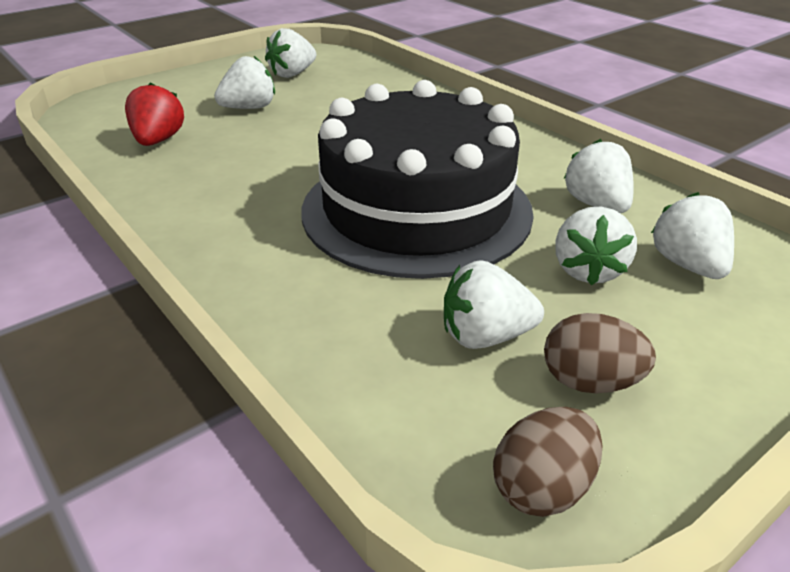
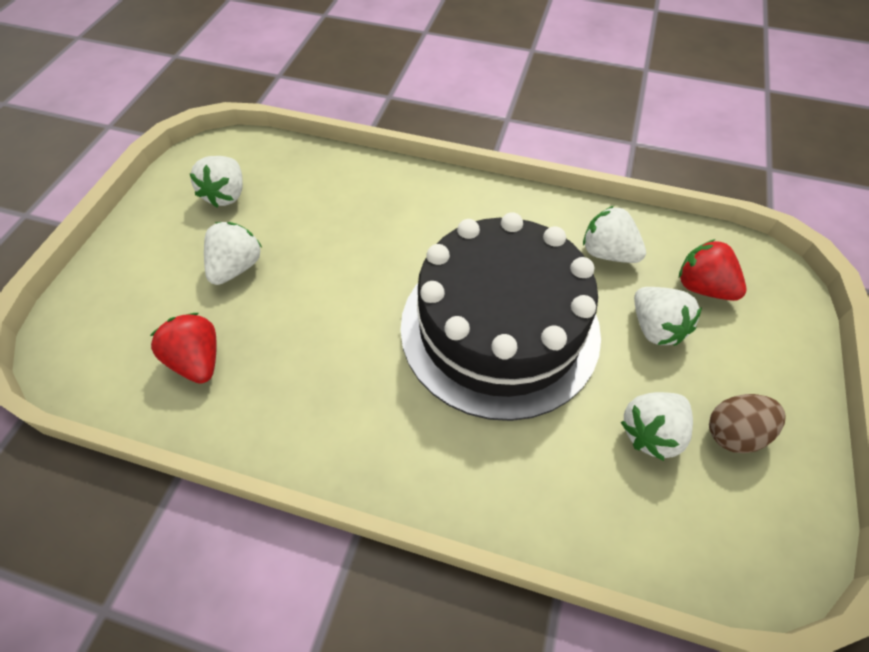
camera: 35 degrees left, 20 degrees up
brown egg [493,407,603,517] -> none
white strawberry [651,192,734,279] -> red strawberry [679,239,746,301]

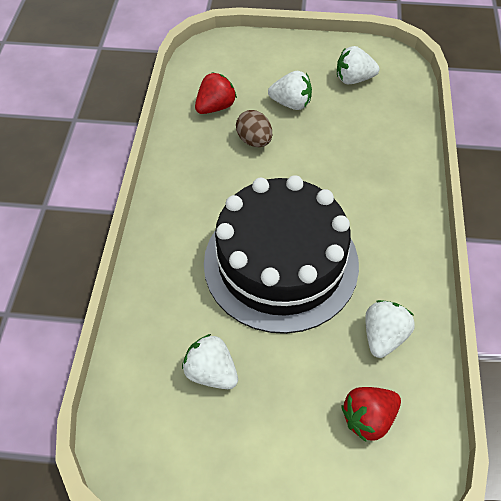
camera: 80 degrees right, 0 degrees up
white strawberry [634,287,702,346] -> none
red strawberry [679,239,746,301] -> red strawberry turned 150 degrees counterclockwise [341,387,401,442]
brown egg [709,394,786,453] -> brown egg moved to [236,110,272,147]

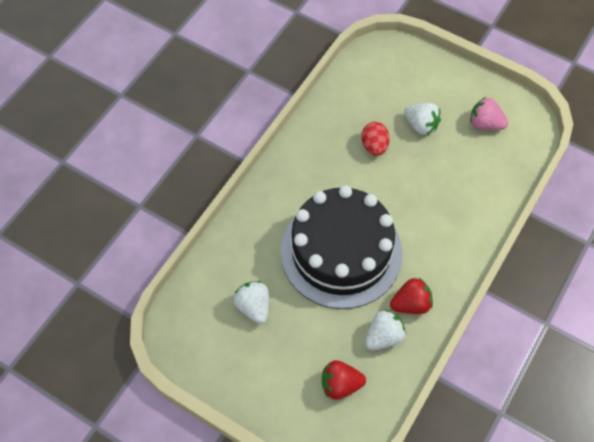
camera: 25 degrees right, 5 degrees up
red strawberry [195,72,237,114] -> red strawberry moved to [390,278,433,314]
brown egg [236,110,272,147] -> red egg [361,122,390,156]
white strawberry [337,46,380,84] -> pink strawberry [470,97,508,130]

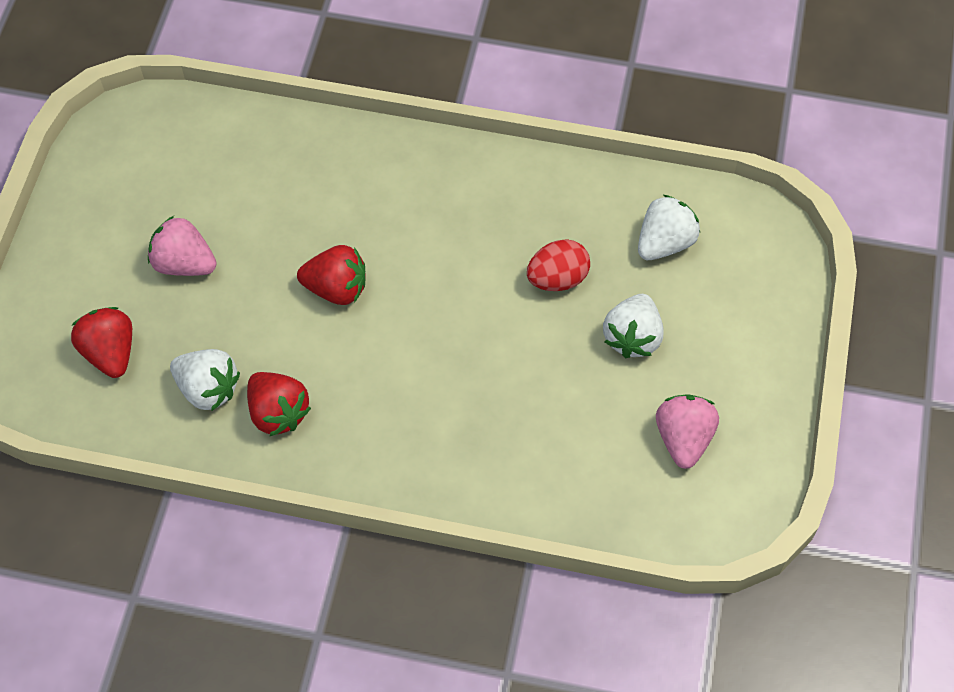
camera: 70 degrees right, 0 degrees up
white strawberry [233,281,269,324] -> white strawberry moved to [638,195,700,260]
black cake [281,185,403,309] -> red strawberry [297,245,365,305]
none -> pink strawberry [148,216,217,276]

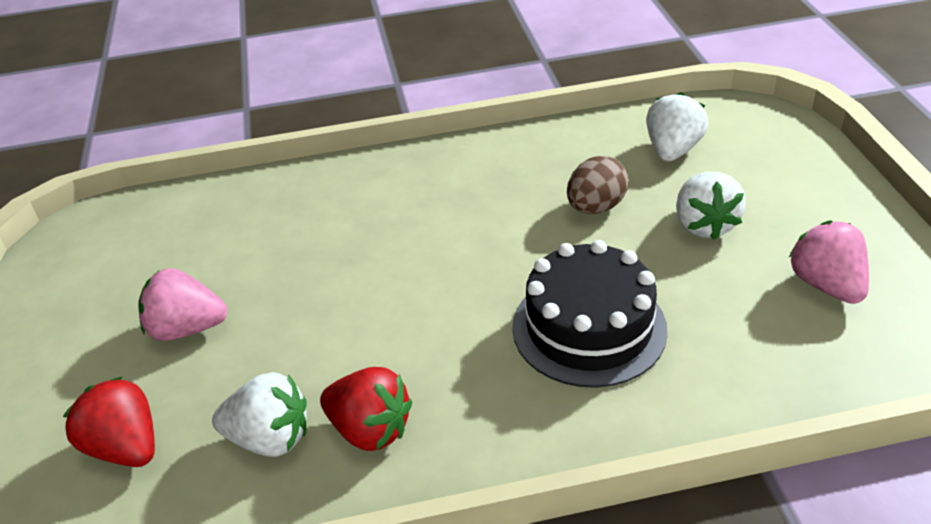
camera: 20 degrees left, 20 degrees down
red strawberry [297,245,365,305] -> none
red egg [527,239,590,291] -> brown egg [567,156,629,214]
none -> black cake [512,240,668,388]

